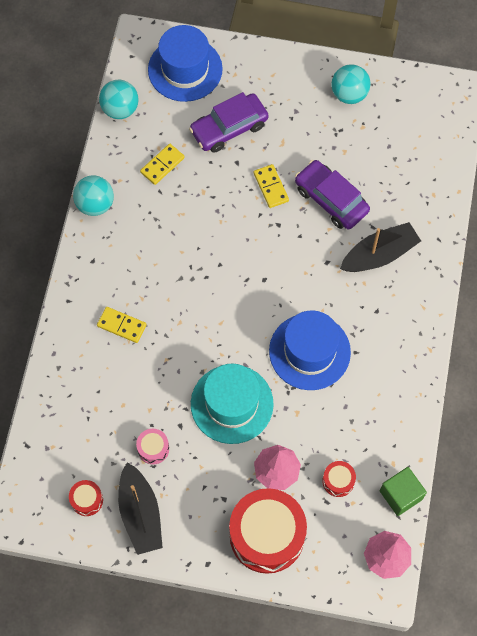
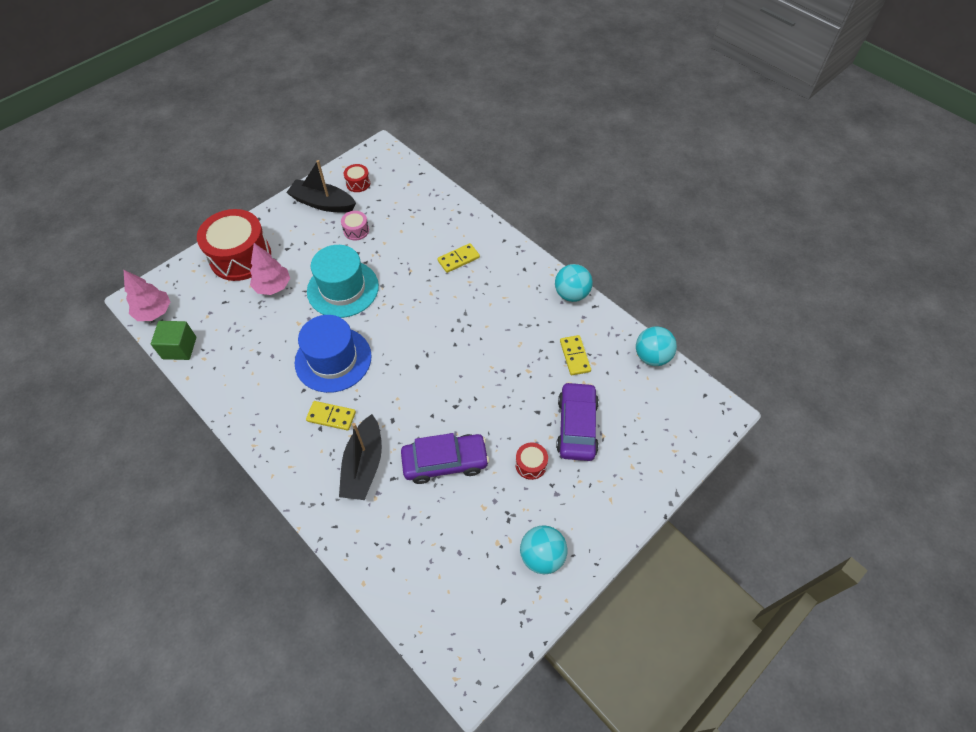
camera: 125 degrees right, 10 degrees down
blue hat [148,25,223,102] -> none
yellow domino [254,164,289,208] -> yellow domino moved to [306,401,356,431]
red drum [322,461,356,497] -> red drum moved to [515,443,548,480]

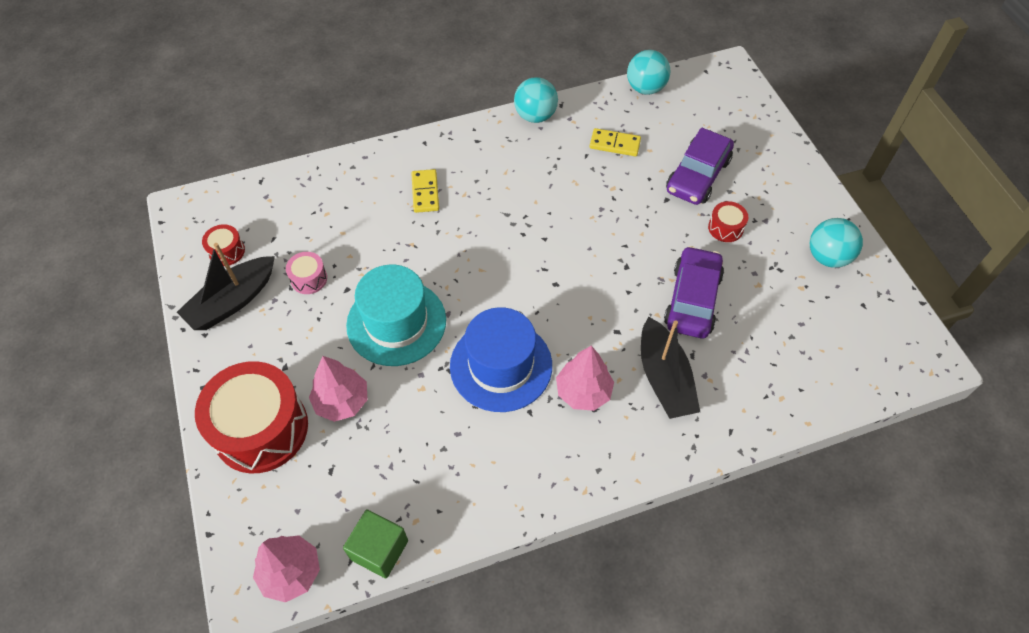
camera: 65 degrees left, 0 degrees up
yellow domino [306,401,356,431] -> pink tree [556,346,614,411]
black boat [339,414,382,500] -> black boat turned 45 degrees clockwise [641,317,700,419]
purple car [556,382,599,461] -> purple car turned 90 degrees counterclockwise [666,128,734,205]

